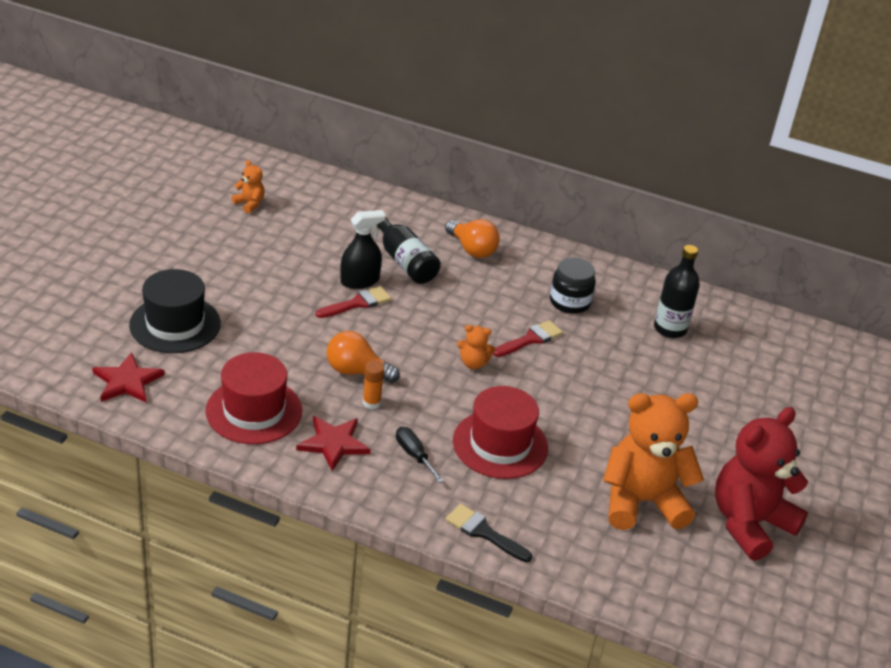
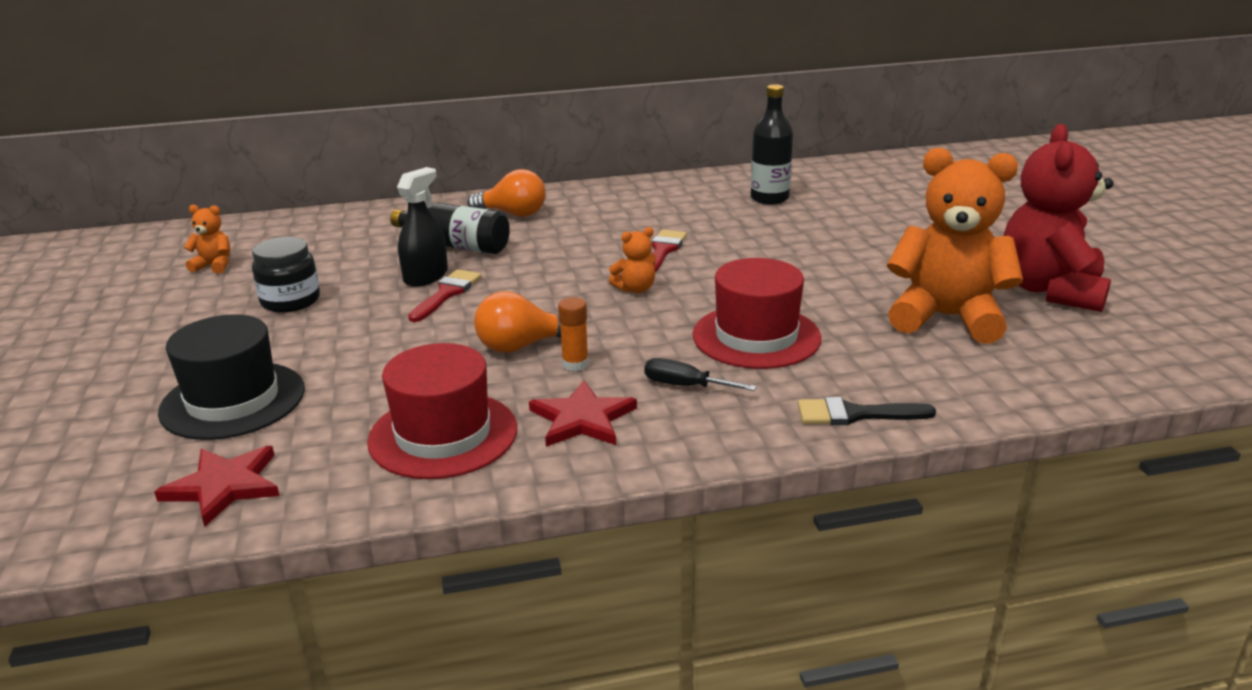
camera: 30 degrees left, 10 degrees down
black jar [550,258,596,314] -> black jar moved to [252,237,320,313]
orange teddy bear [603,393,704,530] -> orange teddy bear turned 60 degrees clockwise [887,148,1023,343]

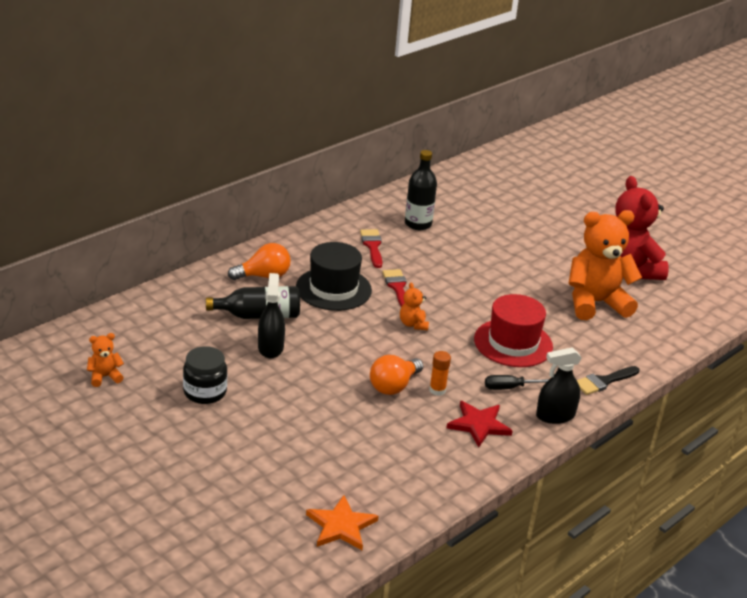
camera: 35 degrees left, 5 degrees up
red star [154,446,280,527] -> orange star [306,495,379,550]
black hat [158,314,305,440] -> black hat moved to [296,242,372,311]
red hat [367,343,517,479] -> none
red brush [408,269,482,322] -> red brush moved to [360,229,382,268]
orange teddy bear [609,227,656,293] -> orange teddy bear turned 135 degrees clockwise [400,282,429,330]
none -> black spray bottle [536,347,582,424]

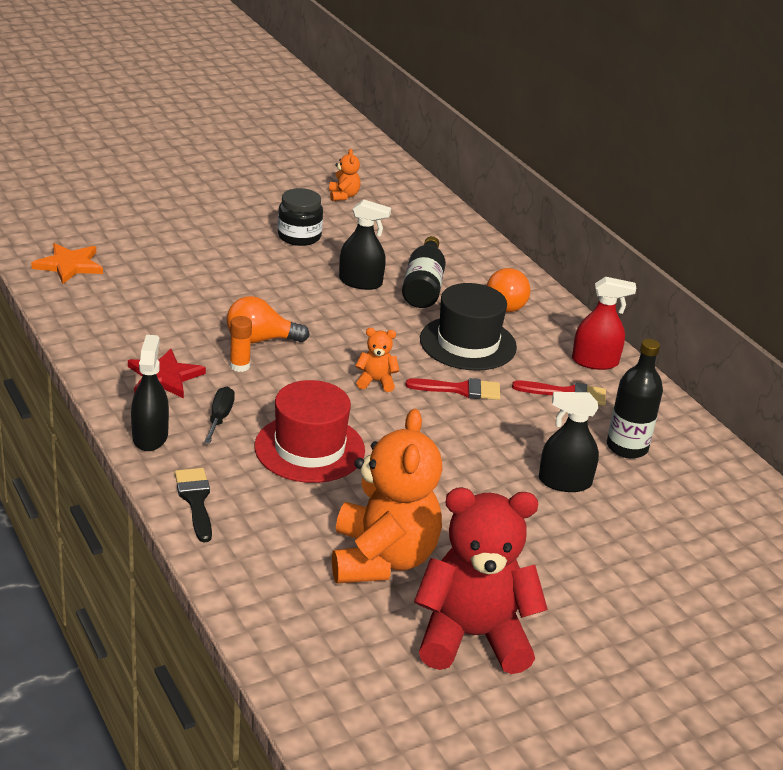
camera: 105 degrees right, 0 degrees up
orange light bulb [370,355,423,395] -> orange light bulb turned 60 degrees counterclockwise [227,296,310,343]
none -> black spray bottle [539,392,599,492]
none -> red spray bottle [572,277,636,370]

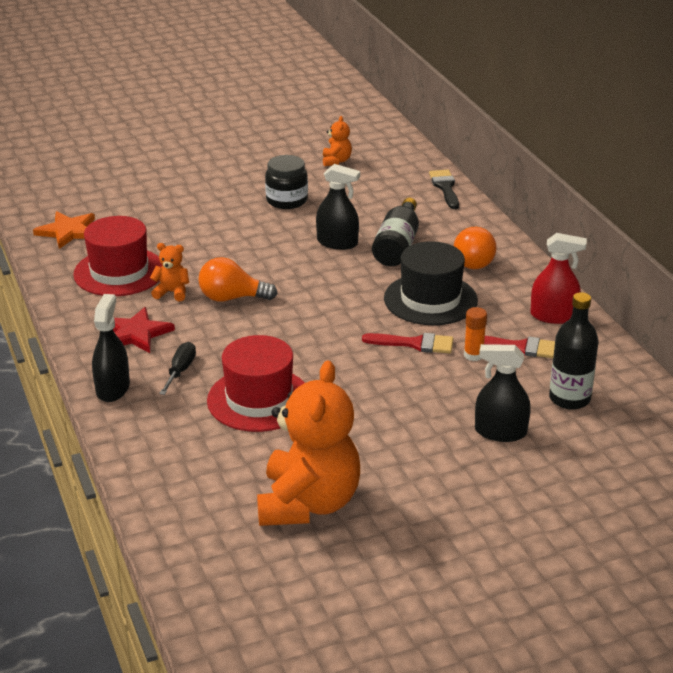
camera: 10 degrees right, 0 degrees up
black brush [175,468,212,543] -> black brush moved to [429,170,459,209]
orange glue stick [230,316,252,372] -> orange glue stick moved to [464,307,487,361]
orange teddy bear [355,328,399,392] -> orange teddy bear moved to [150,243,189,301]
red teddy bear [414,487,548,674] -> none
none -> red hat [73,216,163,296]

